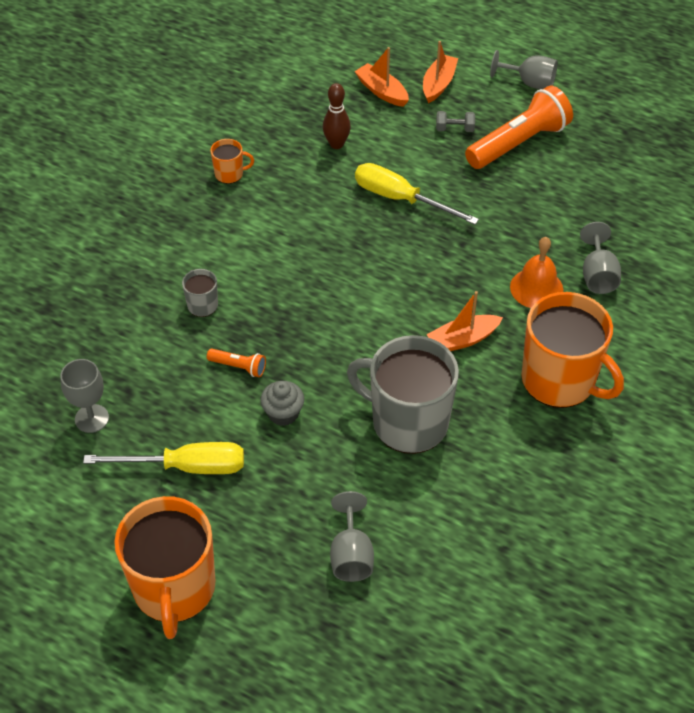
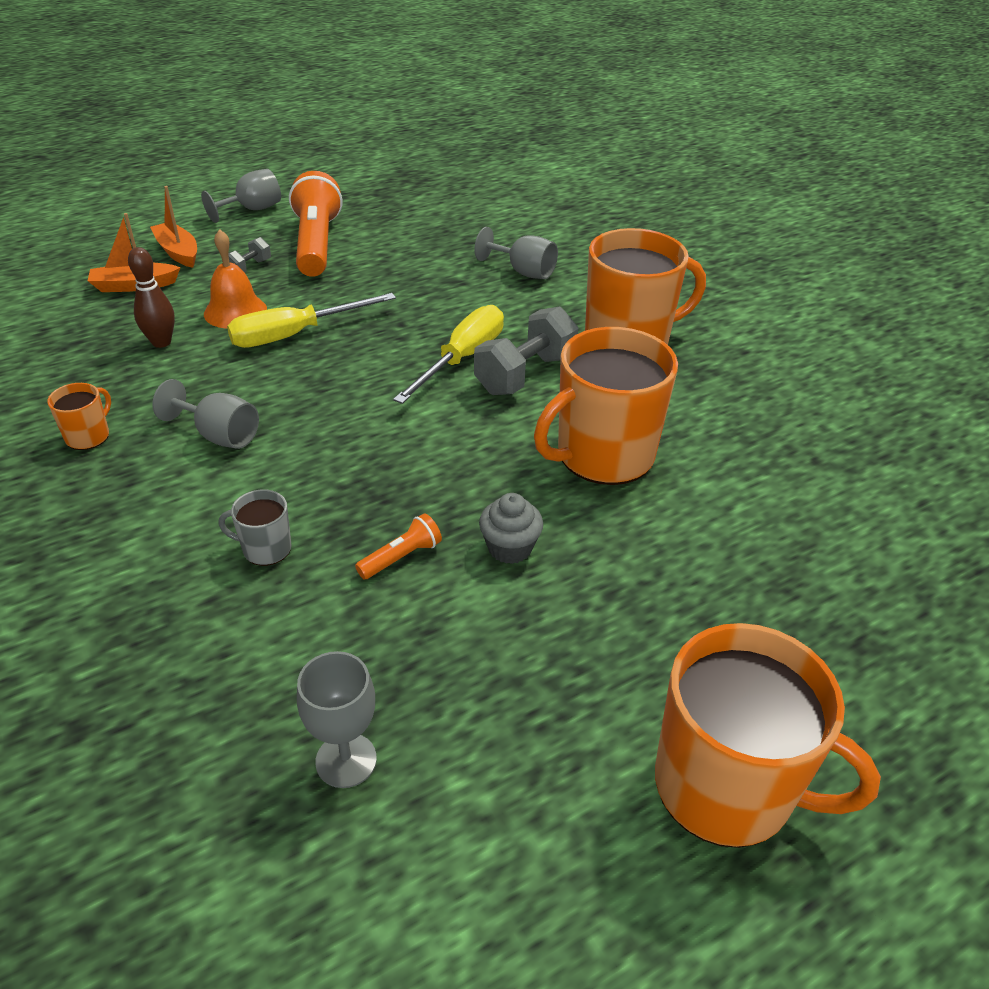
camera: 60 degrees left, 10 degrees down
yellow screwdriver [83,442,244,474] -> yellow screwdriver moved to [393,305,504,404]
grey goblet [330,491,374,582] -> grey goblet moved to [152,379,259,449]
grey mug [347,335,459,454] -> orange mug [534,327,678,485]
orange boat [426,291,503,351] -> grey dumbbell [474,306,578,395]
orange bell [510,237,563,308] -> orange bell moved to [204,229,267,328]

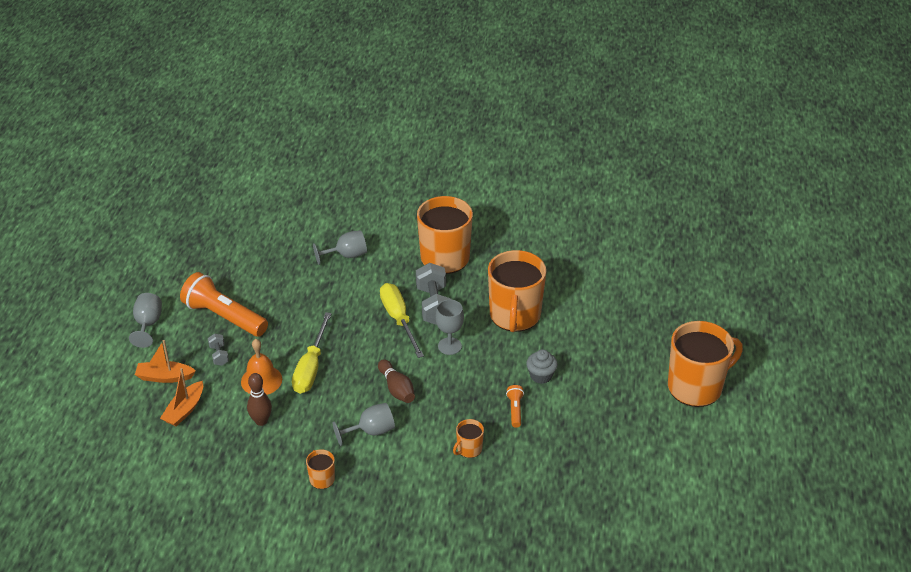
camera: 50 degrees left, 0 degrees up
grey mug [219,489,292,566] -> orange mug [453,419,484,458]
grey goblet [297,651,377,788] -> grey goblet moved to [435,299,464,355]
none -> brown bowling pin [378,359,415,403]

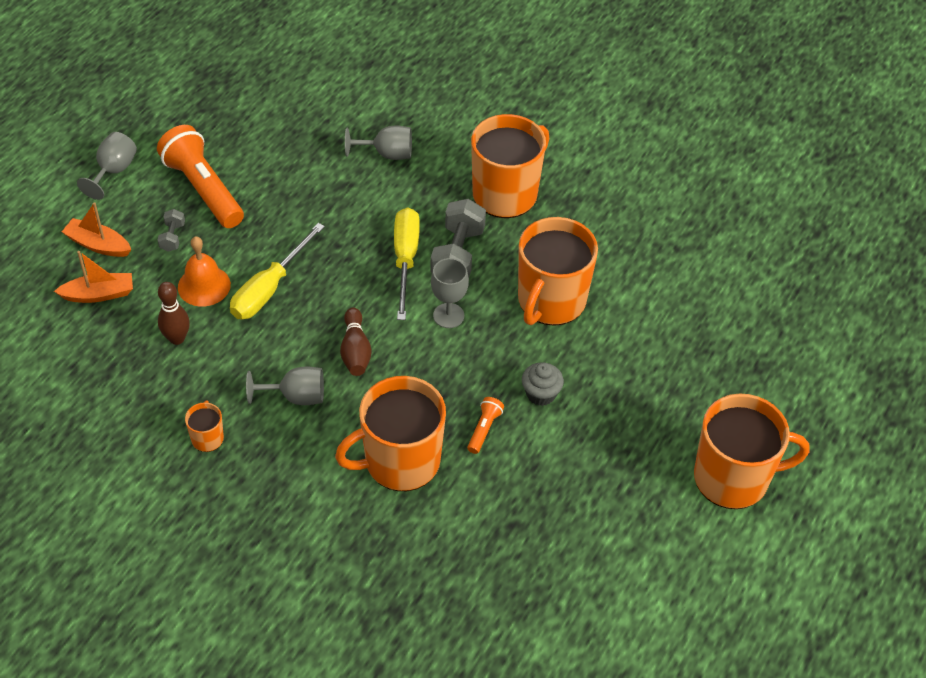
camera: 20 degrees right, 10 degrees up
orange boat [160,368,203,426] -> orange boat turned 150 degrees counterclockwise [54,251,133,303]
orange mug [453,419,484,458] -> orange mug [335,376,446,491], size x2.29

